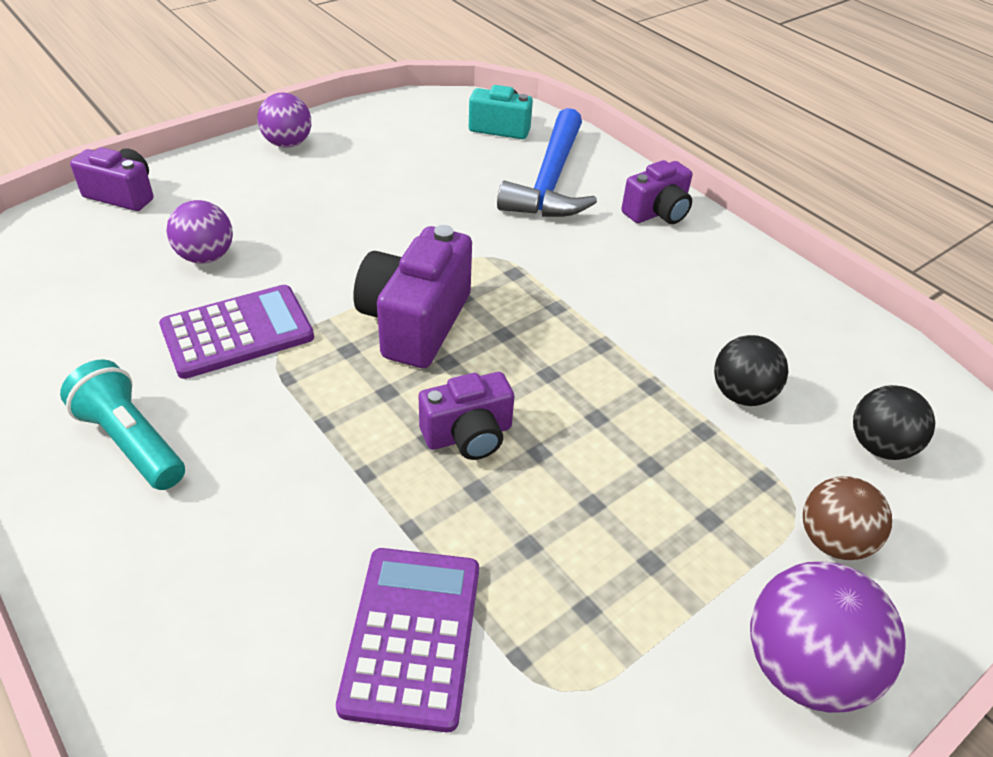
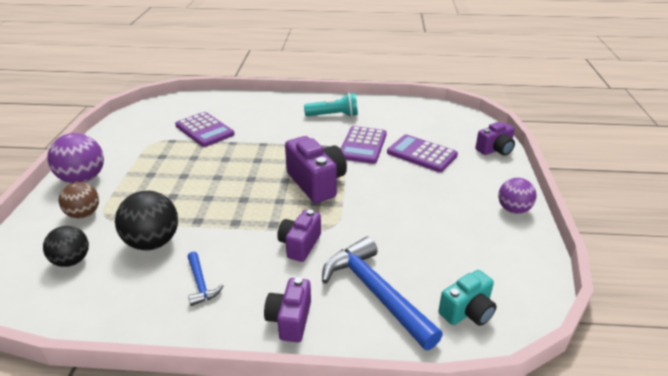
camera: 135 degrees right, 10 degrees down
purple ball [166,200,233,264] -> purple calculator [387,134,458,172]
purple camera [418,372,514,460] -> purple camera moved to [277,209,321,262]
black ball [714,335,789,406] -> black ball [115,191,178,250], size x1.51
none -> blue hammer [188,251,224,306]

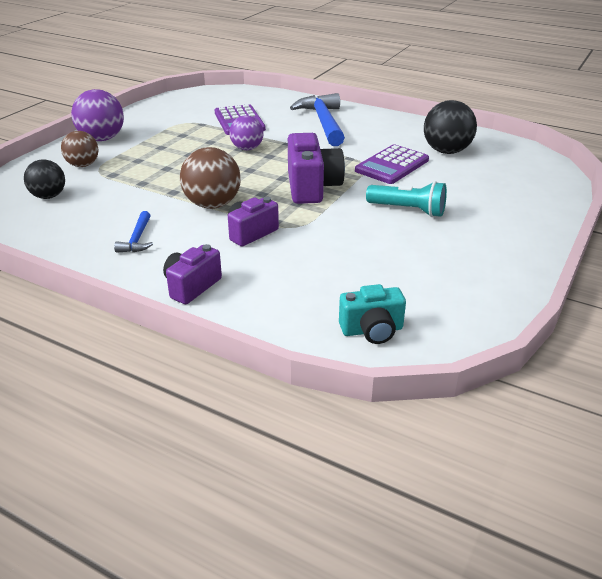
camera: 25 degrees right, 0 degrees up
black ball [115,191,178,250] -> black ball moved to [424,100,477,154]
turquoise flashlight [304,93,358,117] -> turquoise flashlight moved to [366,181,447,217]
blue hammer [322,237,443,350] -> blue hammer moved to [290,93,345,146]
purple calculator [387,134,458,172] -> none
purple camera [475,122,515,156] -> none
purple ball [498,178,537,214] -> purple ball moved to [229,115,264,150]
none -> brown ball [180,147,241,209]

